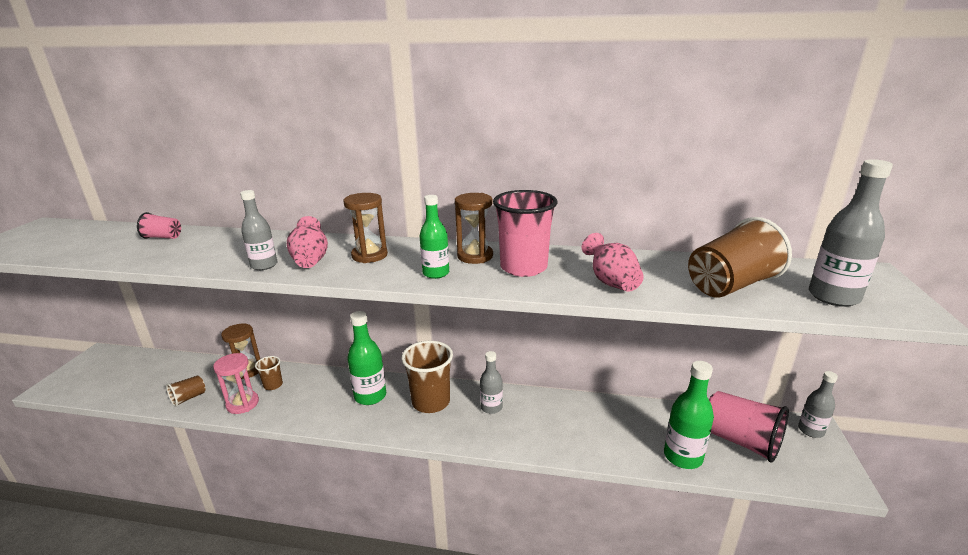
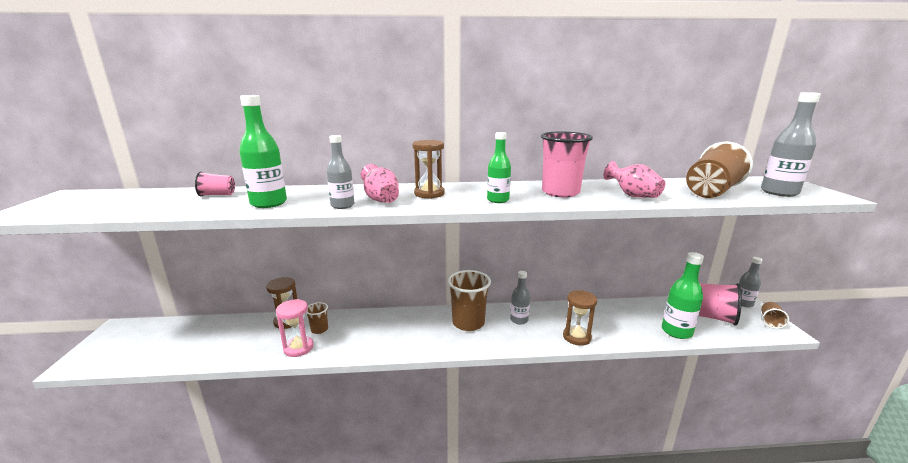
camera: 15 degrees left, 5 degrees down
brown cup [166,376,206,407] -> brown cup moved to [761,302,789,329]
green bottle [347,311,386,405] -> green bottle moved to [239,95,287,208]
brown hourglass [455,193,493,264] -> brown hourglass moved to [563,290,597,346]

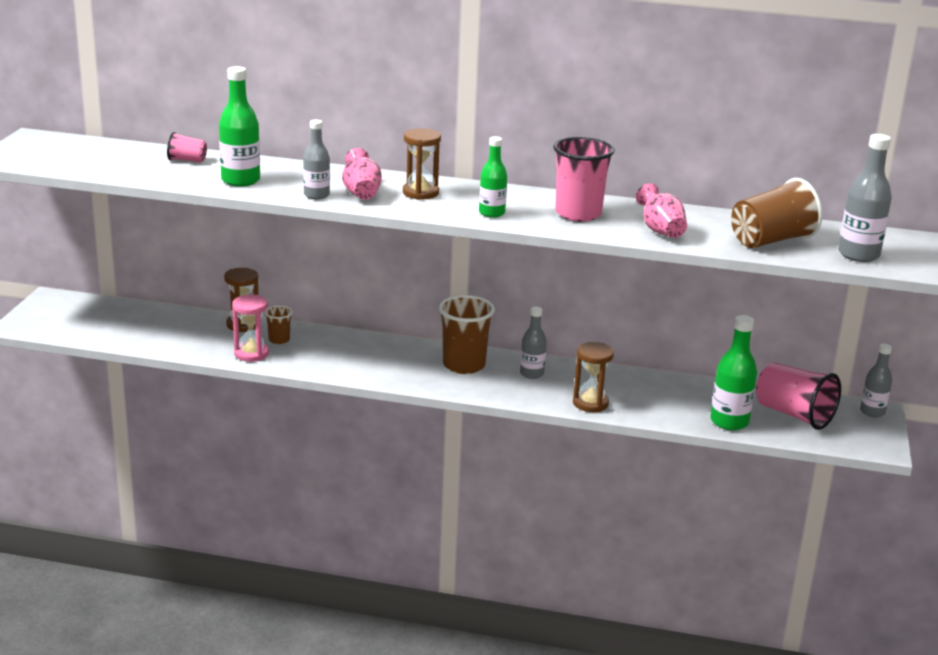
camera: 15 degrees right, 5 degrees up
brown cup [761,302,789,329] -> none

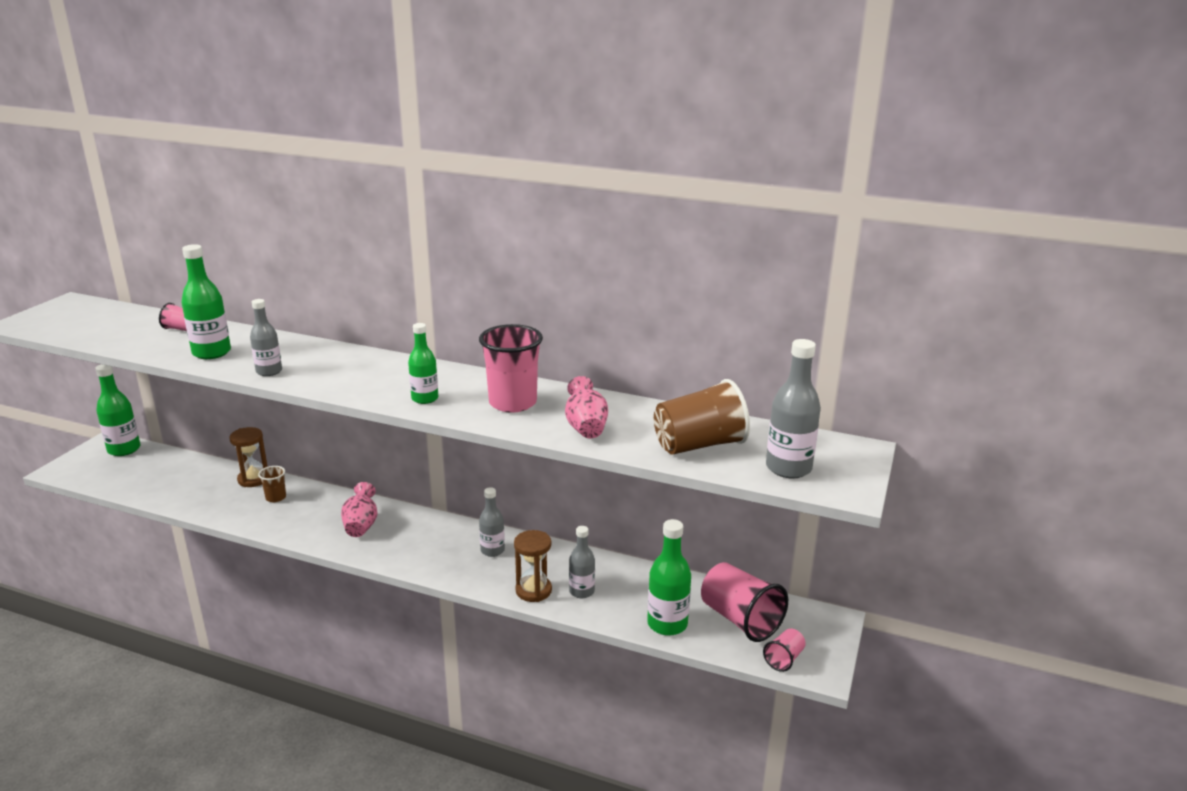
camera: 10 degrees right, 0 degrees up
pink hourglass [232,295,269,362] -> none
pink vase [342,148,382,200] -> pink vase moved to [341,482,378,537]
brown hourglass [403,128,441,200] -> none
brown cup [439,295,495,374] -> none
grey bottle [860,344,892,417] -> grey bottle moved to [569,526,595,598]
none -> green bottle [95,364,141,456]
none -> pink cup [763,629,806,672]

